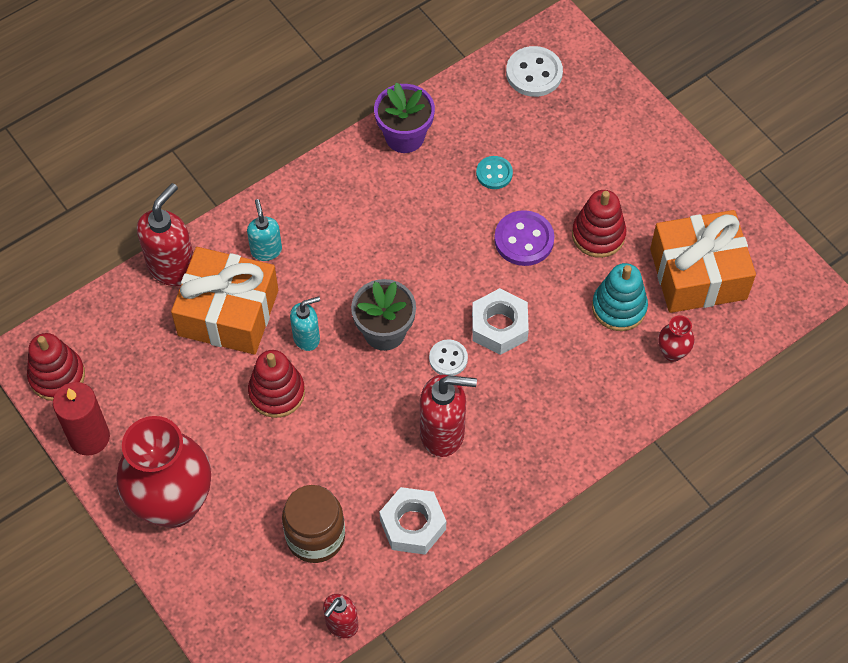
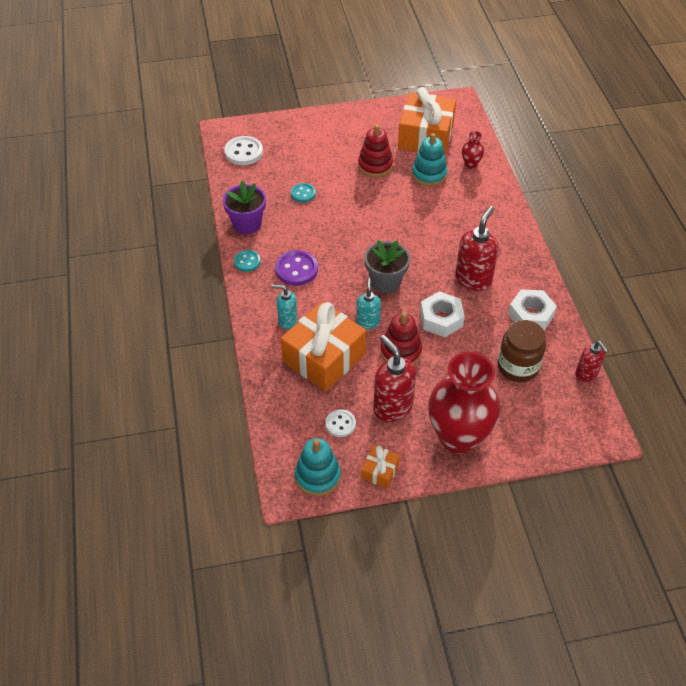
camera: 65 degrees left, 10 degrees down
red stacking toy [27,333,85,401] -> turquoise stacking toy [295,438,341,496]
red candle [53,382,110,456] -> orange gift [361,445,400,489]
red soap dispenser [137,183,193,286] -> red soap dispenser moved to [373,335,416,422]
white button [429,339,468,376] -> white button moved to [325,409,356,437]
white nut [472,288,529,355] -> white nut moved to [420,291,465,337]
purple button [494,210,555,266] -> purple button moved to [275,250,318,286]
none -> turquoise button [234,250,261,272]

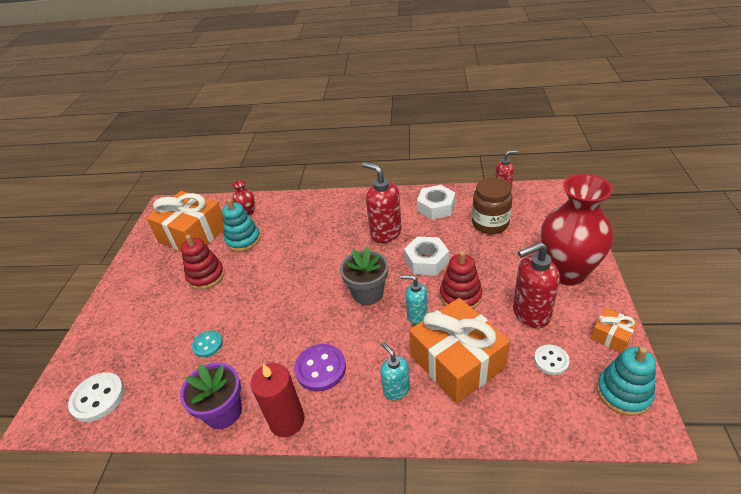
camera: 70 degrees left, 10 degrees down
turquoise button [234,250,261,272] -> red candle [251,363,305,437]
turquoise soap dispenser [272,285,297,330] -> turquoise soap dispenser turned 120 degrees clockwise [380,342,410,400]

